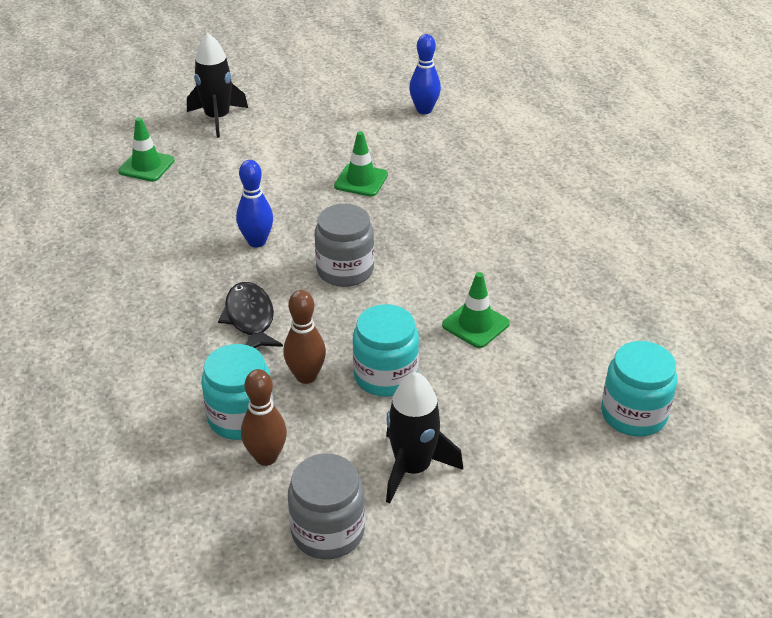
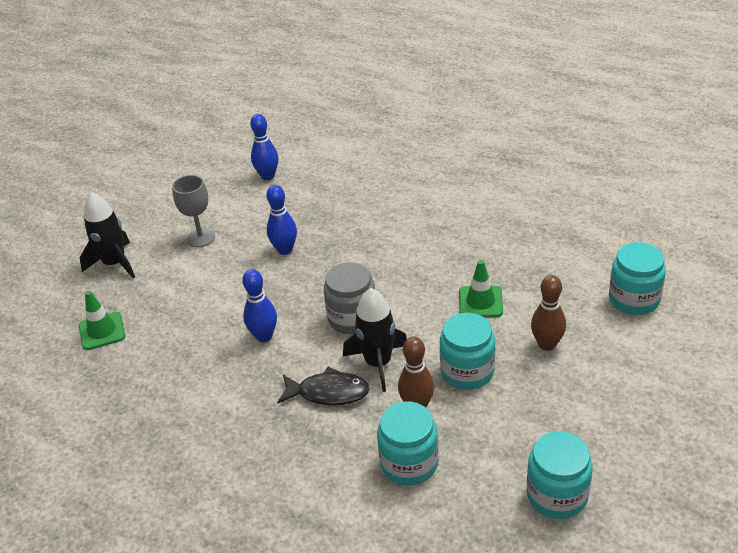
camera: 35 degrees left, 0 degrees up
black fish [218,282,283,348] -> black fish turned 150 degrees clockwise [277,367,370,405]
brown bowling pin [241,369,287,466] -> brown bowling pin moved to [531,275,566,351]
grey jar [288,453,365,559] -> turquoise jar [527,431,592,519]
green traffic cone [334,131,388,197] -> blue bowling pin [266,185,297,255]
black rocket [386,372,463,504] -> black rocket moved to [343,288,407,392]
none -> grey goblet [172,175,215,247]

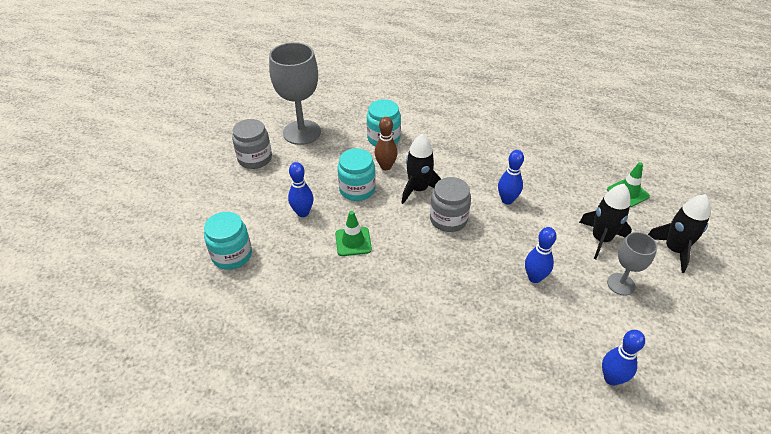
camera: 165 degrees right, 5 degrees up
black fish [277,367,370,405] -> none
turquoise jar [527,431,592,519] -> grey goblet [269,42,321,145]
brown bowling pin [531,275,566,351] -> blue bowling pin [288,162,313,217]
none -> grey jar [232,119,272,169]
none -> black rocket [579,184,632,259]

